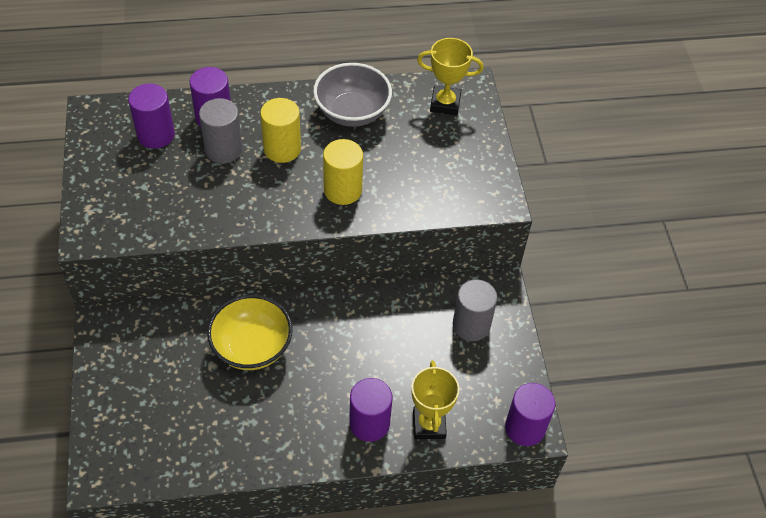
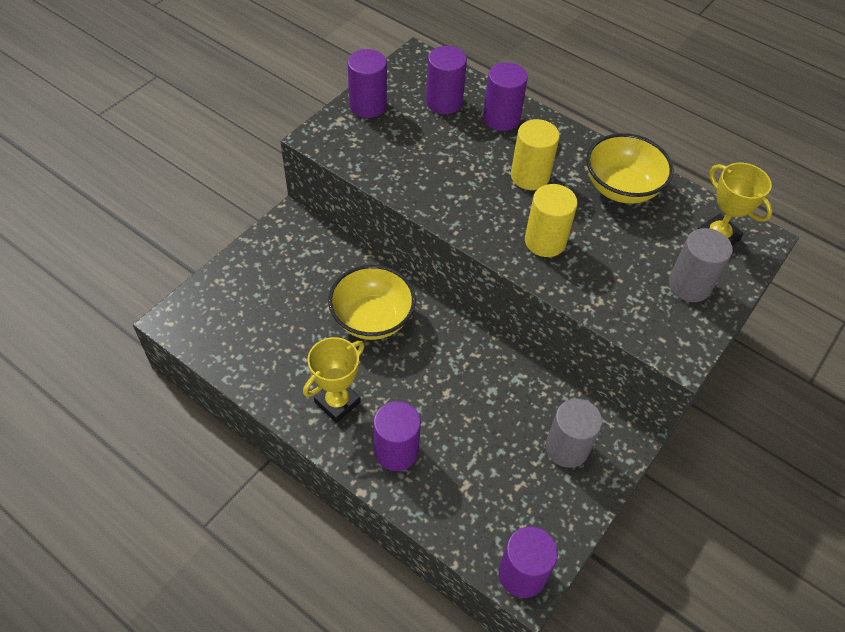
camera: 45 degrees right, 0 degrees up
grey cylinder [199,98,243,163] -> grey cylinder moved to [669,228,733,302]
grey bowl [313,63,392,127] -> yellow bowl [586,133,674,204]
yellow trophy [411,361,459,439] -> yellow trophy moved to [303,337,365,423]
none -> purple cylinder [348,49,387,118]

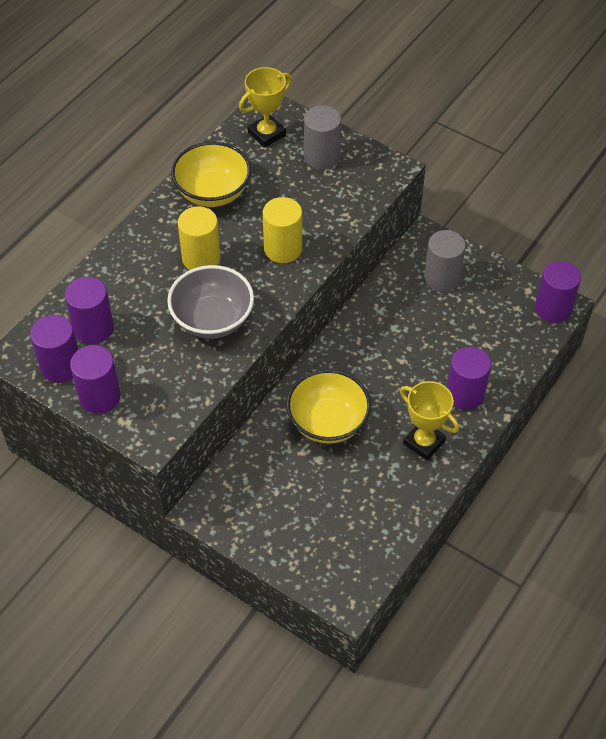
camera: 90 degrees left, 0 degrees up
purple cylinder [483,62,528,131] -> purple cylinder moved to [30,315,78,383]
none -> grey bowl [167,265,254,339]

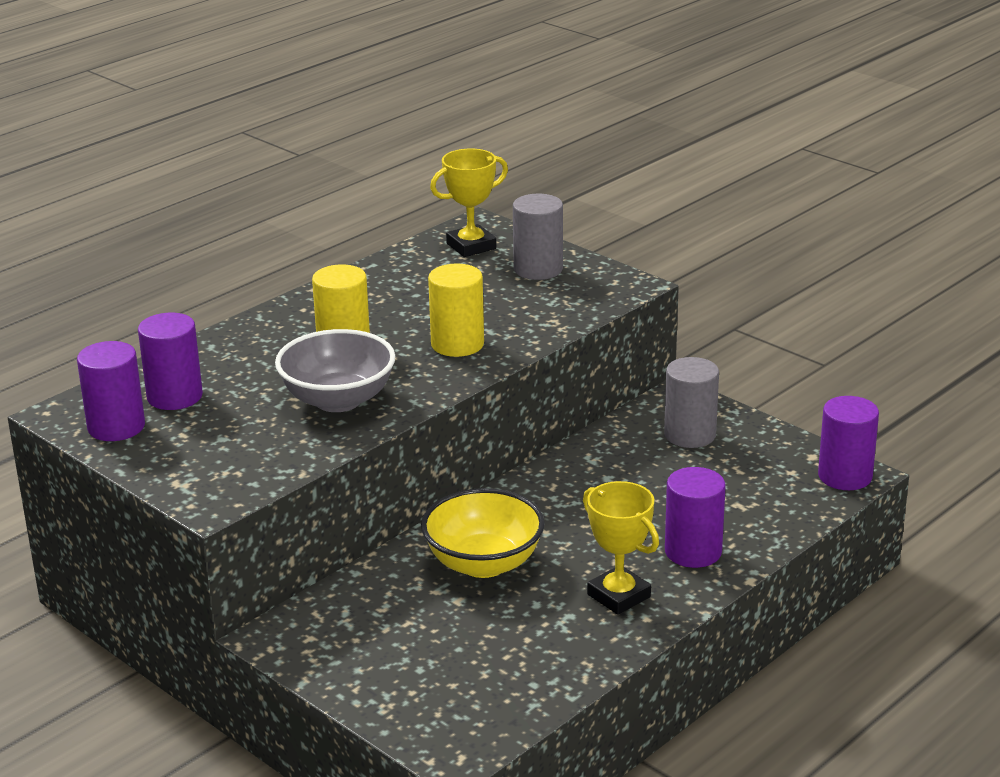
camera: 10 degrees right, 25 degrees down
purple cylinder [70,345,121,414] -> none
yellow bowl [171,142,251,207] -> none

